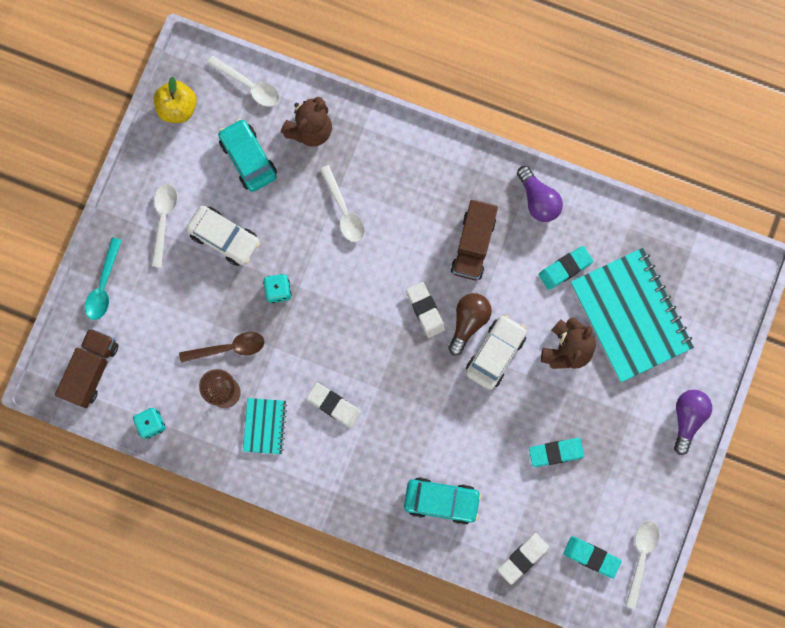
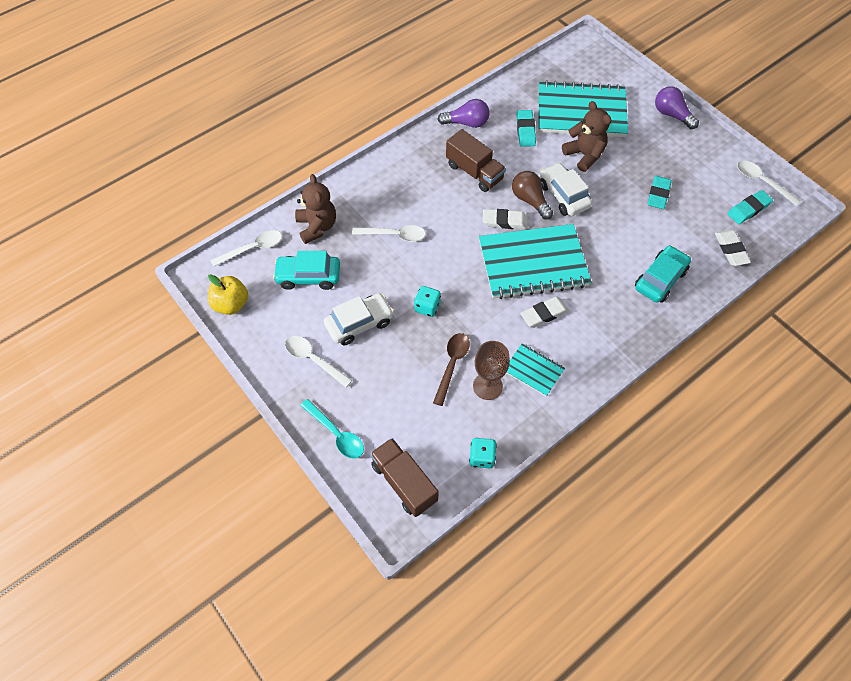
camera: 60 degrees left, 20 degrees down
none -> turquoise notebook [479,224,591,299]

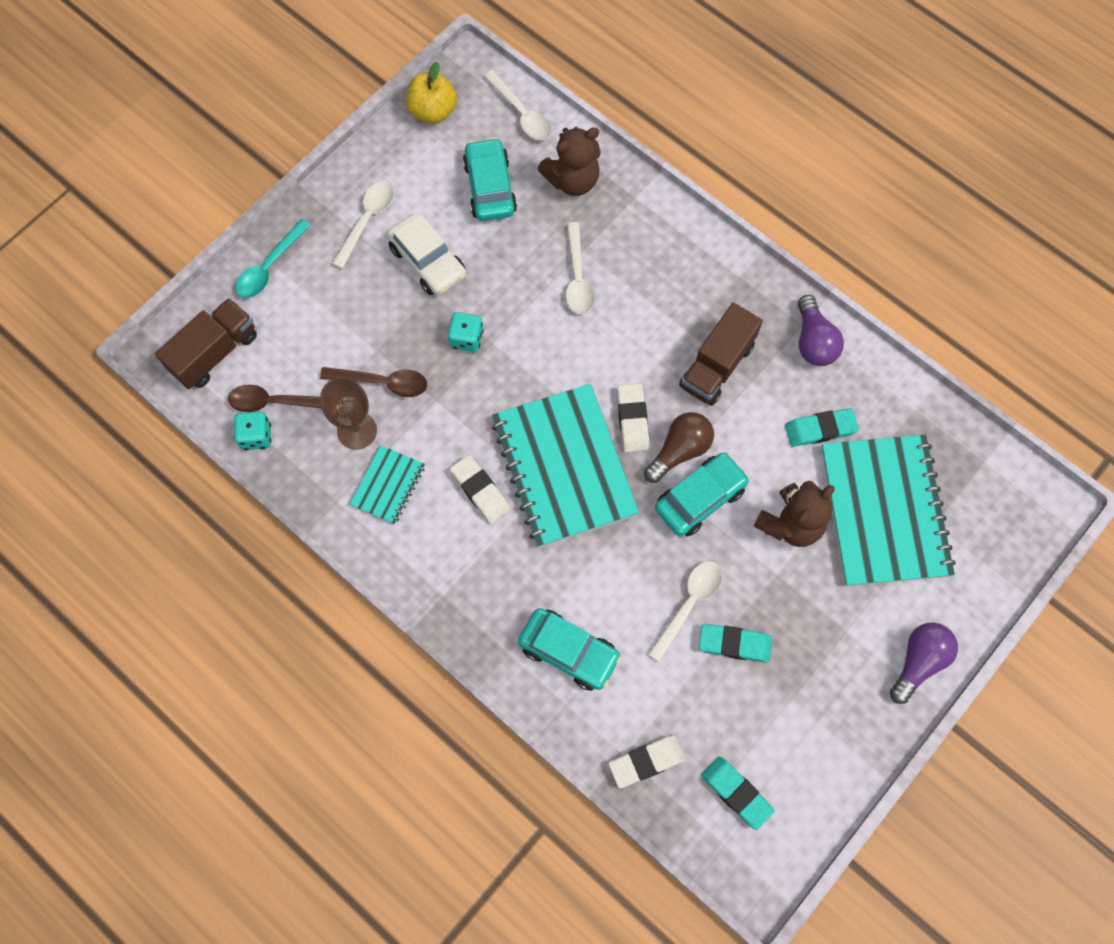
camera: 80 degrees right, 10 degrees up
white car [540,162,592,216] -> turquoise car [655,452,750,537]
white spoon [737,161,800,205] -> white spoon moved to [648,561,722,662]
none -> brown spoon [228,385,322,412]

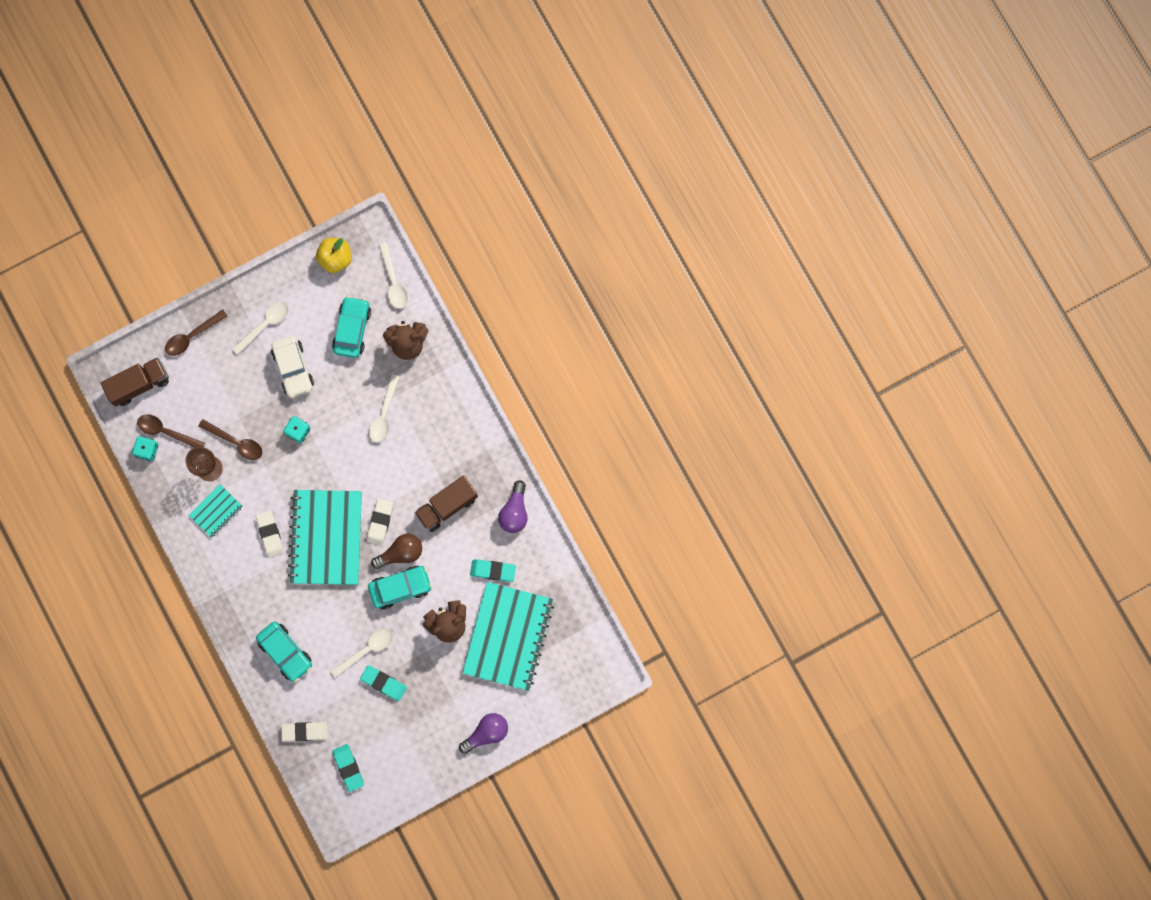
camera: 20 degrees right, 10 degrees up
turquoise spoon [235,219,311,298] -> brown spoon [165,310,227,356]

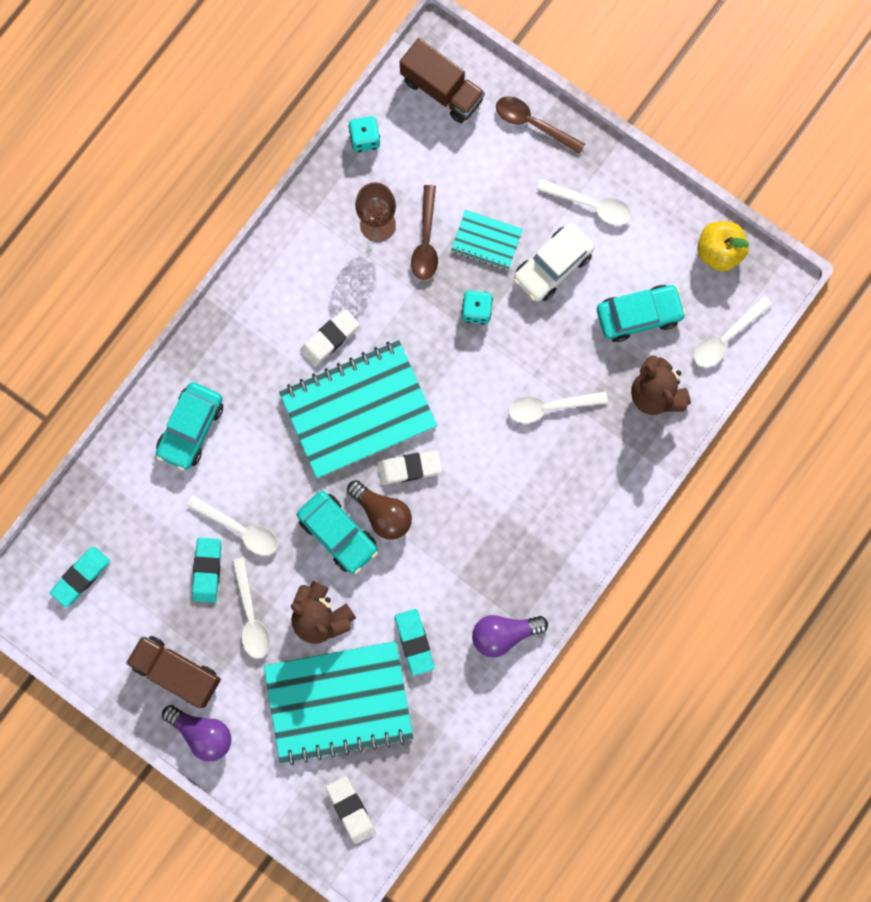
camera: 65 degrees right, 0 degrees up
brown spoon [137,414,205,448] -> none
turquoise notebook [189,484,243,537] -> turquoise notebook moved to [451,210,523,270]
white eraser [281,722,328,742] -> white eraser moved to [326,776,376,844]
brown truck [414,475,478,532] -> brown truck moved to [126,636,221,708]
none -> white spoon [232,558,270,659]

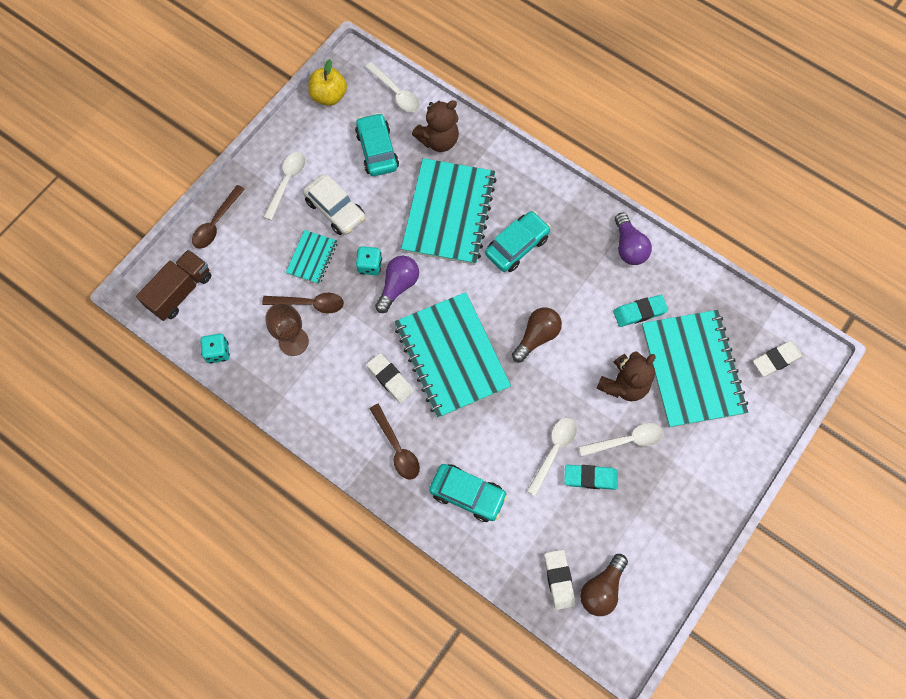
camera: 90 degrees left, 10 degrees down
turquoise eraser [50,547,110,607] -> brown light bulb [580,554,628,616]
brown truck [126,636,221,708] -> none
purple light bulb [162,705,231,762] -> purple light bulb moved to [375,256,419,313]
turquoise car [297,491,378,574] -> turquoise car moved to [485,211,551,272]
white eraser [377,450,442,485] -> white eraser moved to [544,549,576,610]
white spoon [508,391,608,423] -> turquoise notebook [401,158,497,265]
none -> brown spoon [369,404,420,480]

